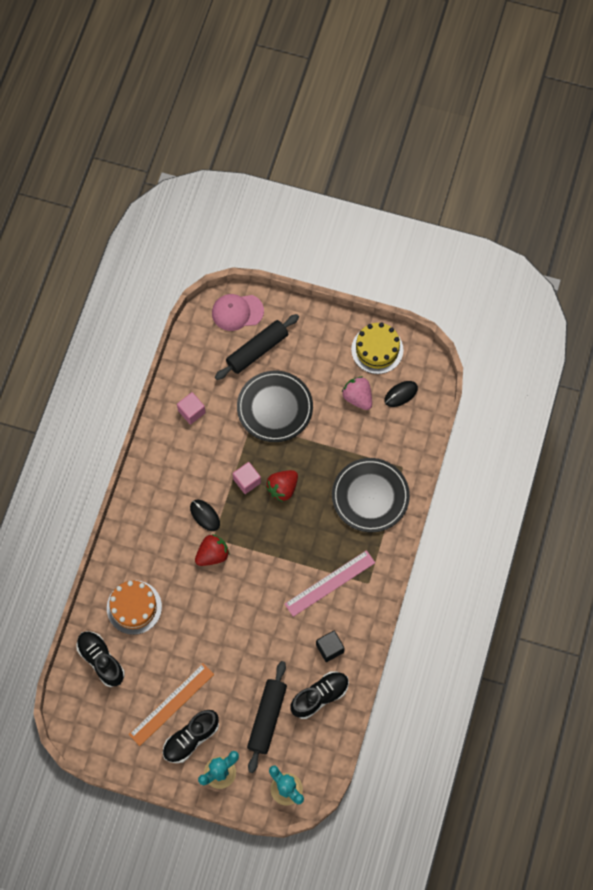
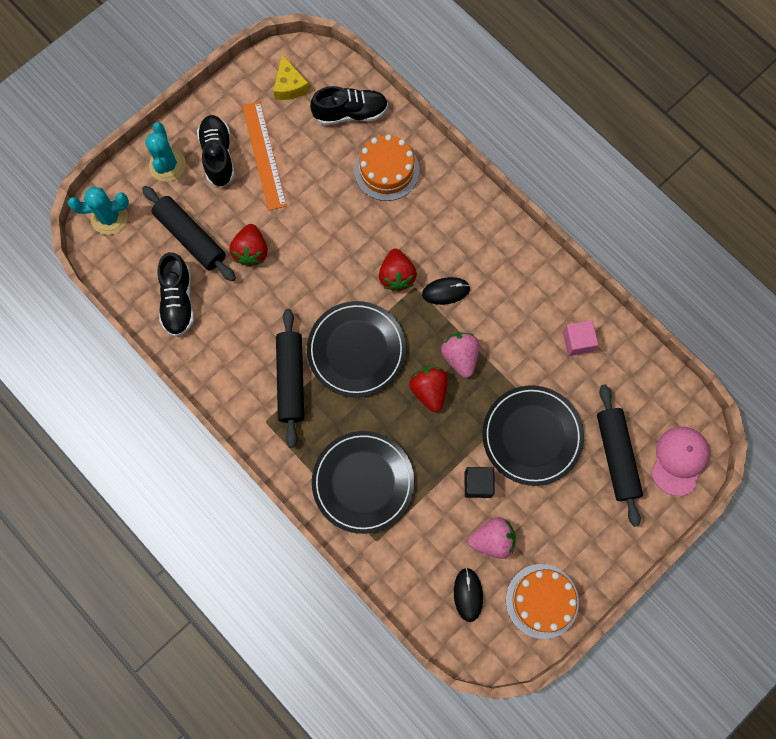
camera: 120 degrees right, 5 degrees up
pink cube [233,462,261,494] -> pink strawberry [441,333,479,378]
pink ruler [285,550,375,617] -> black rolling pin [276,309,304,448]
black cube [316,631,345,662] -> black cube moved to [465,467,495,498]
yellow cake [351,323,403,374] -> orange cake [506,564,579,639]
none -> red strawberry [230,224,268,267]
none -> yellow cheese [273,54,309,100]
none -> black plate [307,301,406,397]

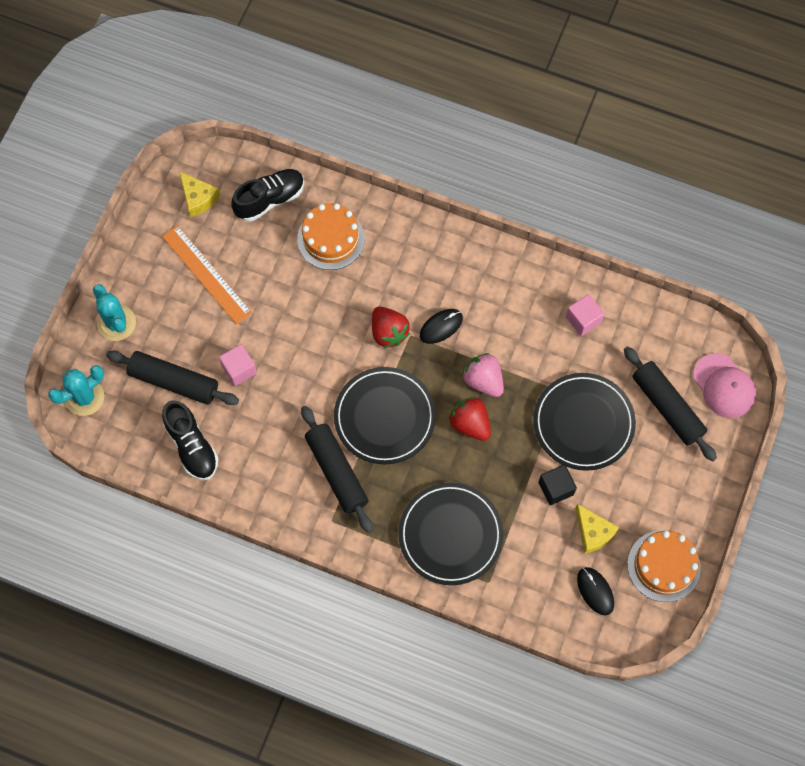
camera: 25 degrees left, 5 degrees down
black shoe [197,115,235,187] -> none
red strawberry [230,224,268,267] -> pink cube [219,344,257,386]
pink strawberry [468,517,516,559] -> yellow cheese [575,504,619,554]
pink cap [651,427,710,496] -> pink cap turned 150 degrees clockwise [693,353,756,418]

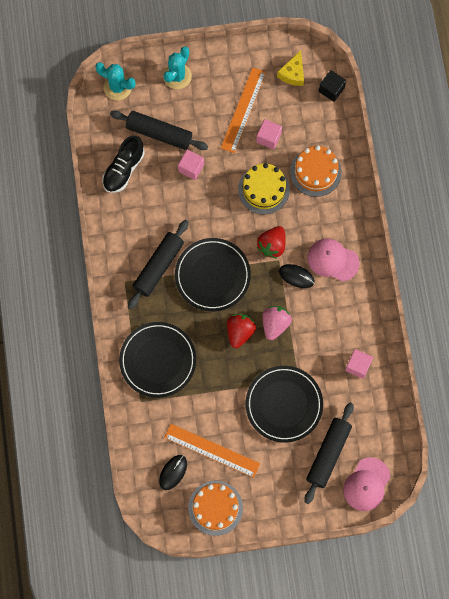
camera: 60 degrees right, 5 degrees up
black rolling pin [106,351,239,405] -> black rolling pin turned 60 degrees counterclockwise [110,111,208,150]
black shoe [231,169,304,222] -> none
black cube [538,465,577,505] -> black cube moved to [319,70,346,102]
yellow cheese [575,504,619,554] -> orange ruler [164,424,260,478]
none -> yellow cake [238,163,290,215]
none -> pink cube [256,119,282,149]
none -> pink cap [308,239,359,281]

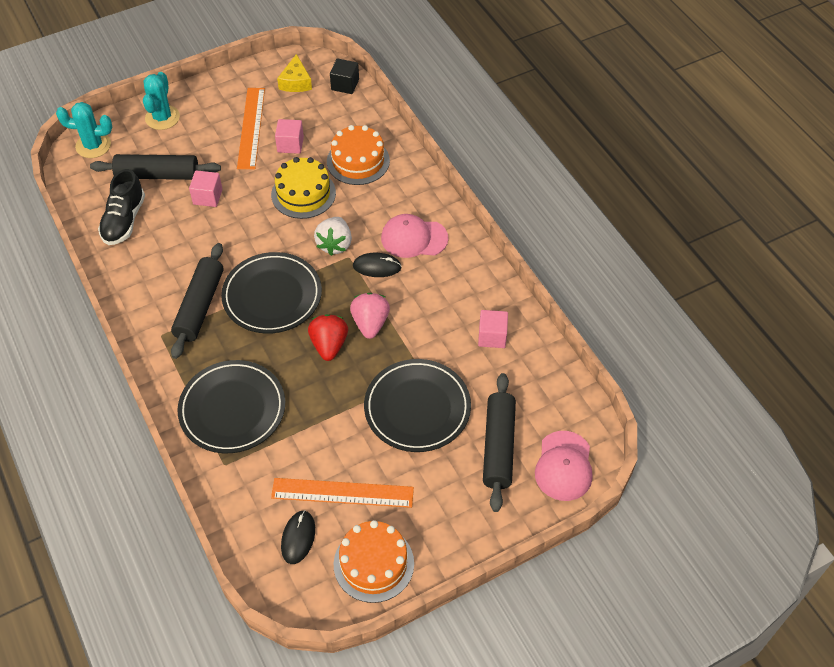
camera: 20 degrees left, 20 degrees down
red strawberry [257,226,286,258] -> white strawberry [314,217,352,256]

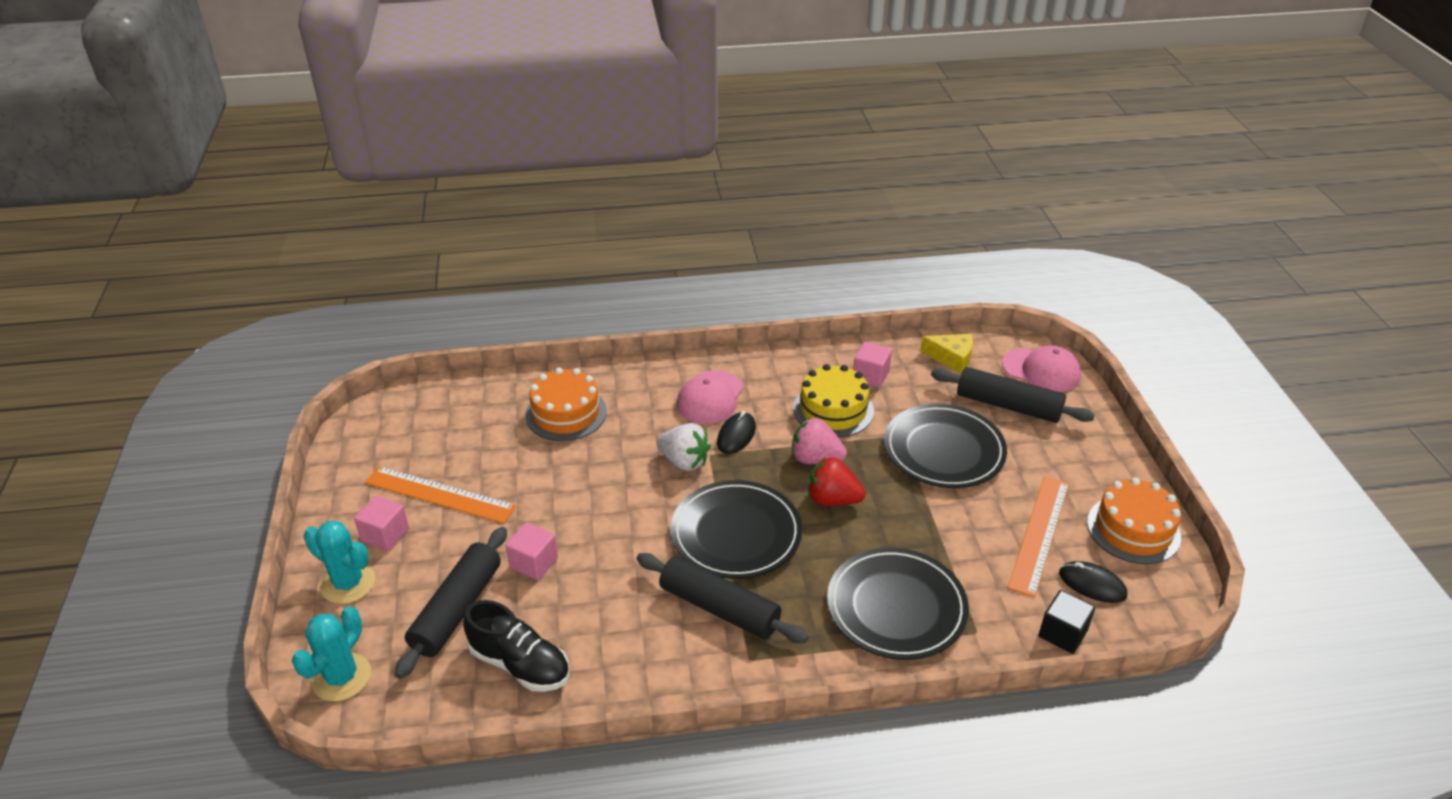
camera: 70 degrees left, 15 degrees down
yellow cake [271,157,336,219] -> yellow cake moved to [793,364,874,437]
pink cube [275,119,304,154] -> pink cube moved to [354,496,409,551]
yellow cheese [277,54,312,92] -> yellow cheese moved to [920,334,973,374]
black cube [330,59,359,94] -> black cube moved to [1039,590,1095,654]

